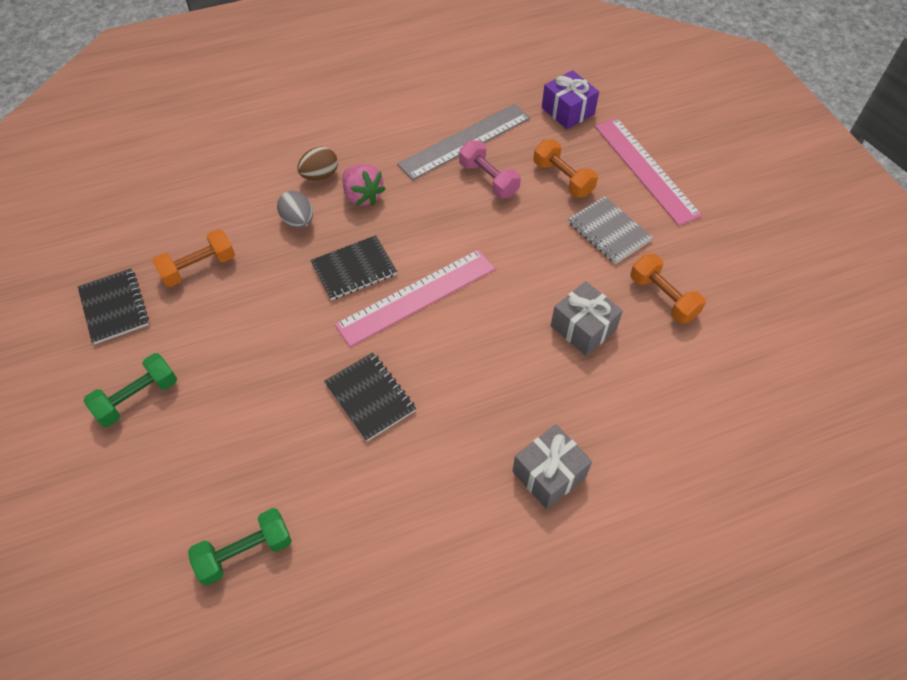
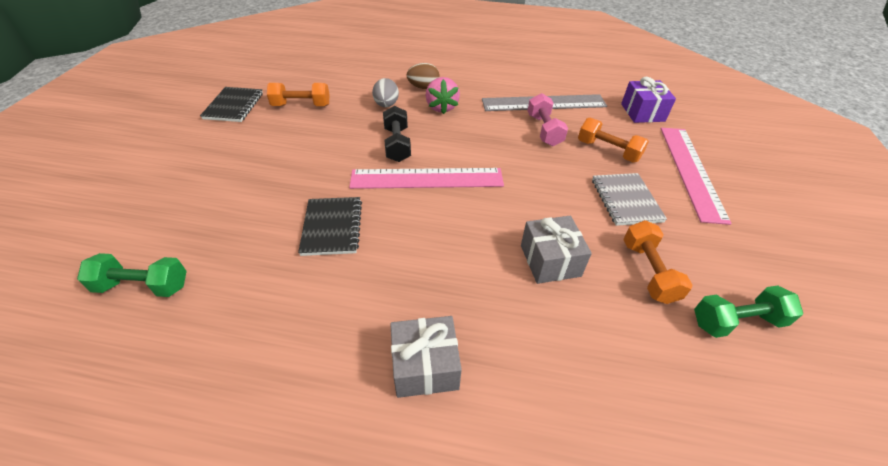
camera: 30 degrees right, 10 degrees down
green dumbbell [83,353,177,427] -> green dumbbell moved to [694,286,803,338]
black notebook [311,235,397,300] -> black dumbbell [383,106,411,162]
orange dumbbell [533,139,598,197] -> orange dumbbell turned 45 degrees counterclockwise [578,118,649,162]

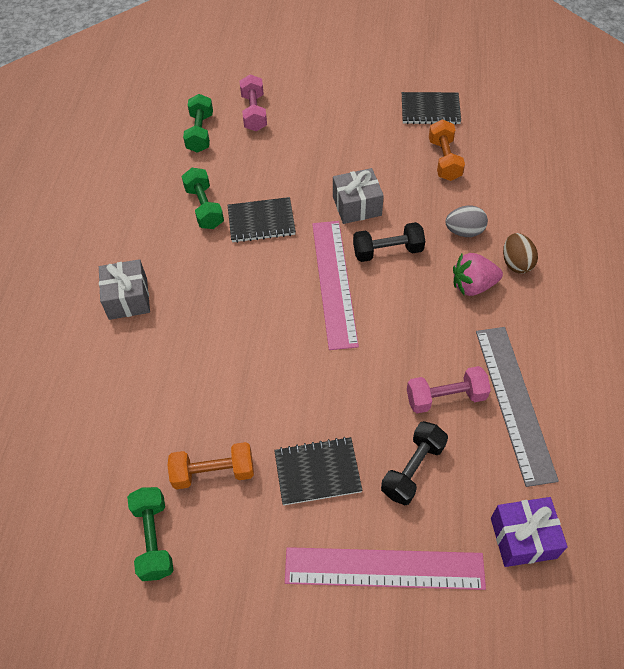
camera: 90 degrees right, 10 degrees up
grey gift [521,216,592,284] -> grey gift moved to [333,168,384,224]
orange dumbbell [578,118,649,162] -> black dumbbell [381,421,448,505]
grey notebook [592,173,667,226] -> black notebook [274,437,362,505]
none -> green dumbbell [182,168,224,229]
none -> pink dumbbell [240,74,267,131]

